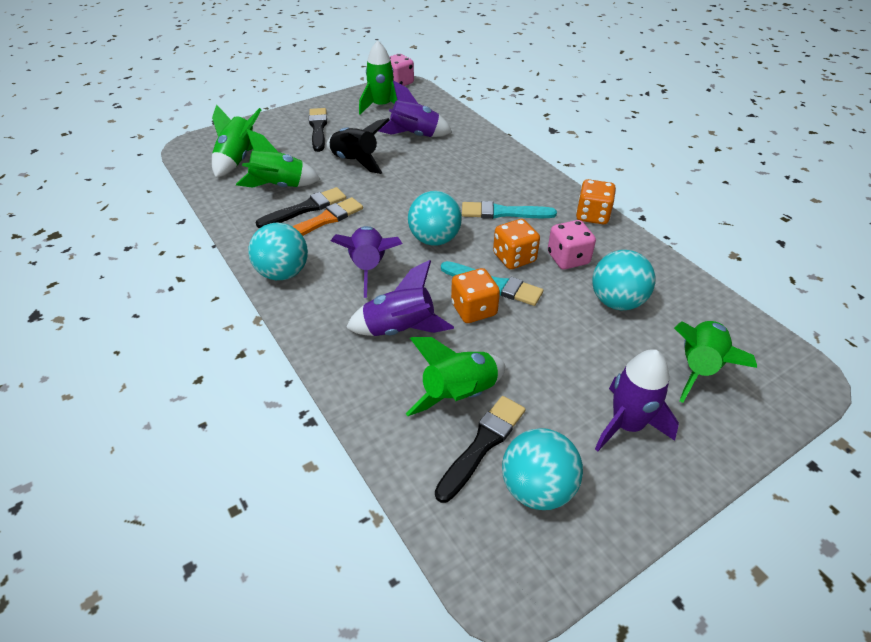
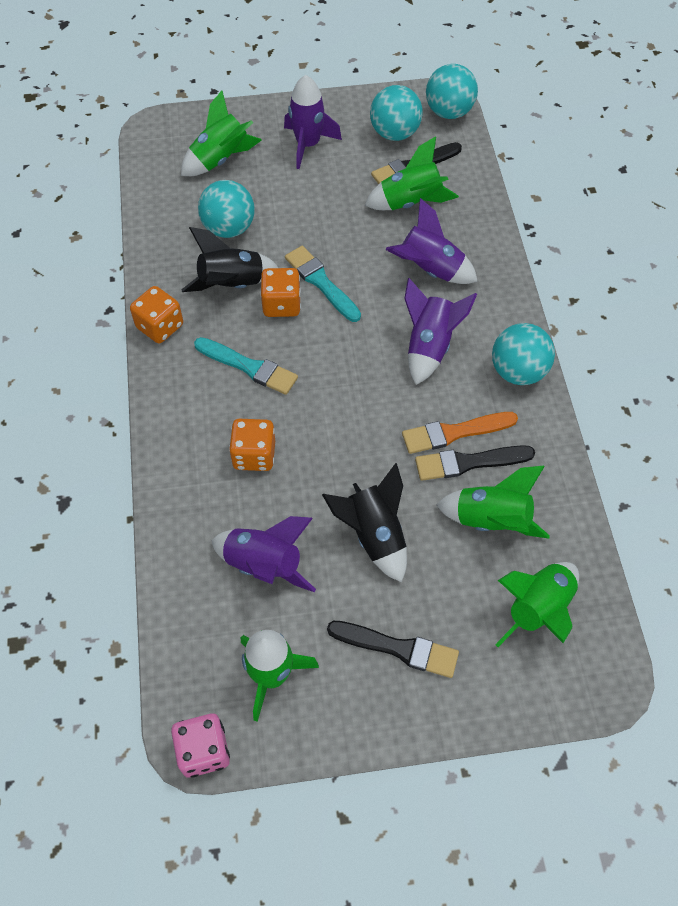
camera: 155 degrees left, 15 degrees up
black brush [309,108,327,152] -> black brush turned 90 degrees counterclockwise [327,621,459,678]
turquoise ball [408,191,462,246] -> turquoise ball moved to [426,64,478,119]
orange dice [451,268,500,323] -> orange dice moved to [229,419,275,471]
pink dice [548,220,596,269] -> black rocket [181,227,278,292]

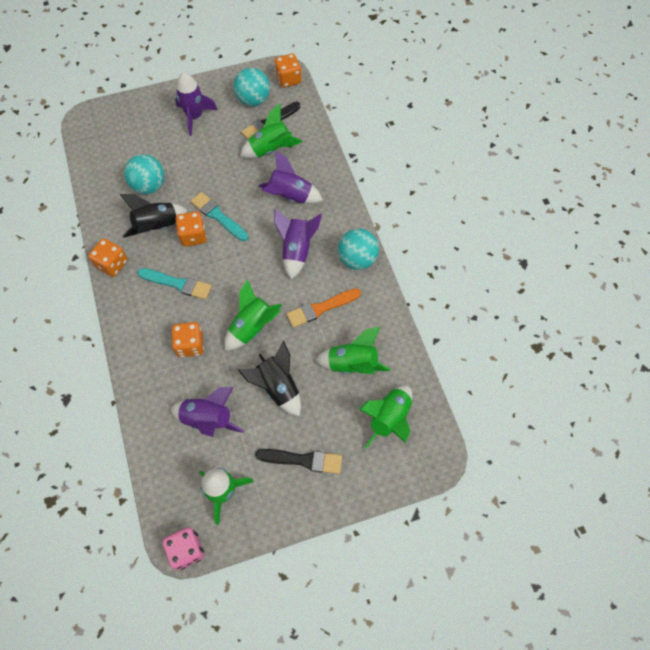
camera: 10 degrees left, 5 degrees up
green rocket [181,90,262,176] -> green rocket moved to [224,279,282,351]
black brush [415,445,535,481] -> none
turquoise ball [426,64,478,119] -> orange dice [274,53,302,88]

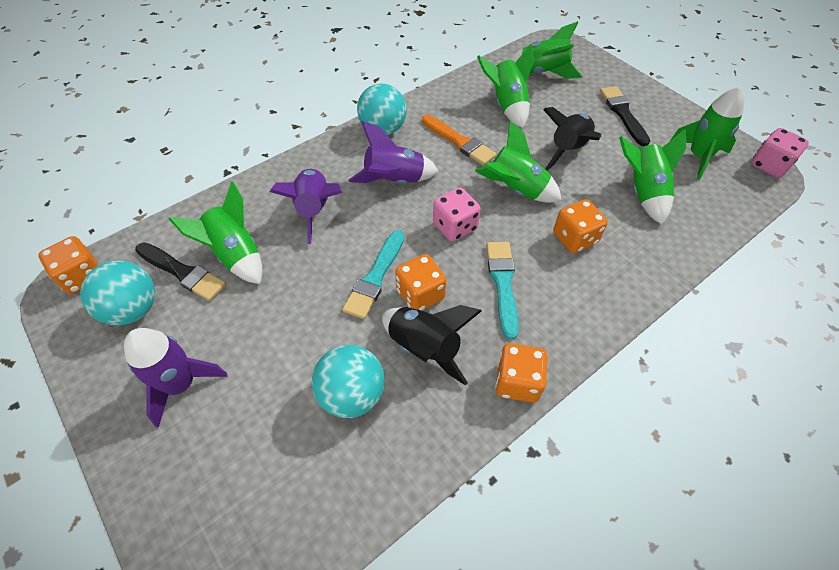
camera: 110 degrees left, 10 degrees down
purple rocket [170,387,244,437] -> green rocket [619,129,686,225]
none -> pink dice [433,187,481,241]

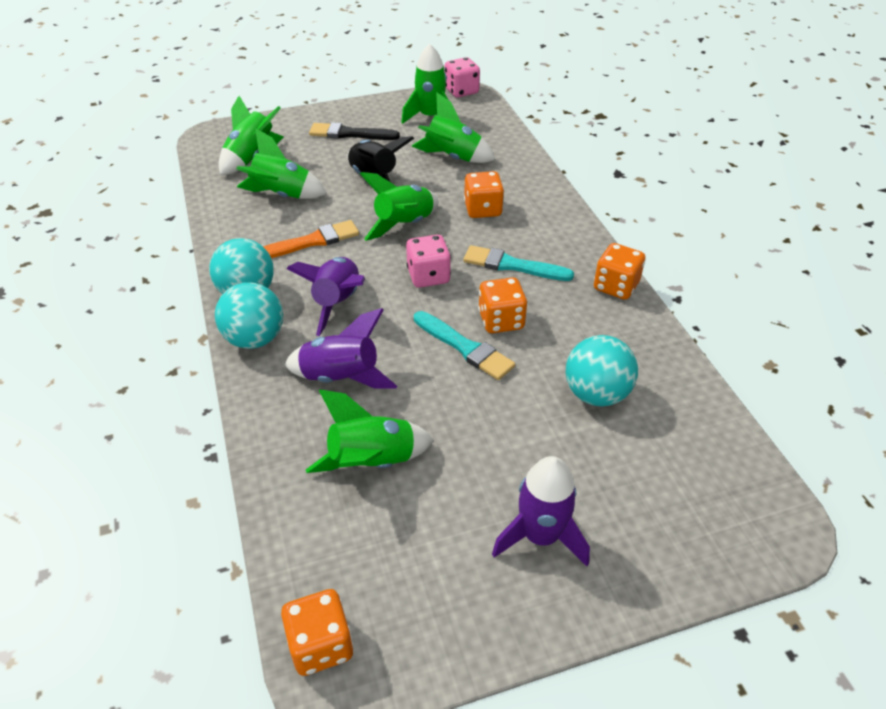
camera: 70 degrees left, 10 degrees down
turquoise ball [80,261,155,325] -> turquoise ball moved to [215,282,283,349]
black brush [135,242,226,301] -> none
black rocket [382,305,481,385] -> none

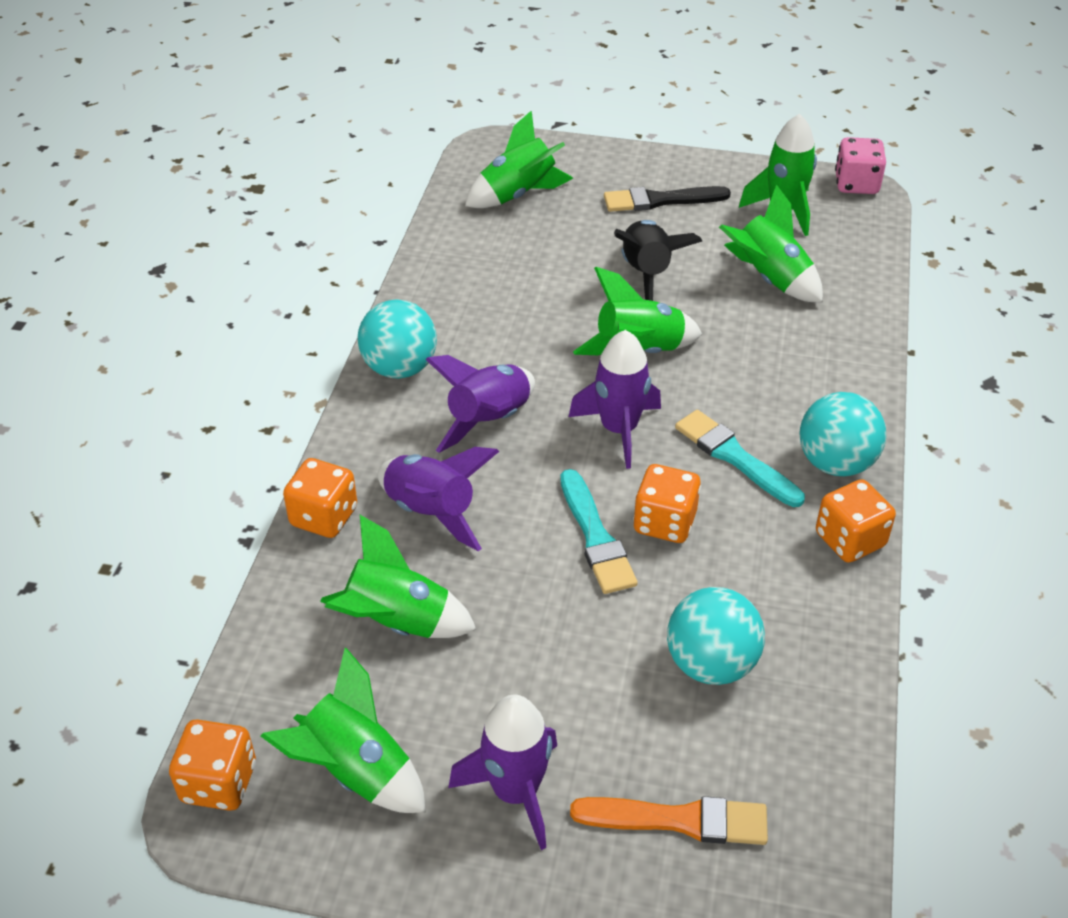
camera: 30 degrees right, 0 degrees up
turquoise ball [215,282,283,349] -> turquoise ball moved to [799,392,886,476]
green rocket [236,128,327,199] -> green rocket moved to [261,648,426,813]
orange brush [263,220,359,258] -> orange brush moved to [570,796,768,845]
black brush [309,122,400,140] -> black brush turned 45 degrees counterclockwise [604,186,731,212]
pink dice [406,235,451,288] -> purple rocket [569,330,661,469]
orange dice [464,171,504,218] -> orange dice moved to [283,458,357,538]

